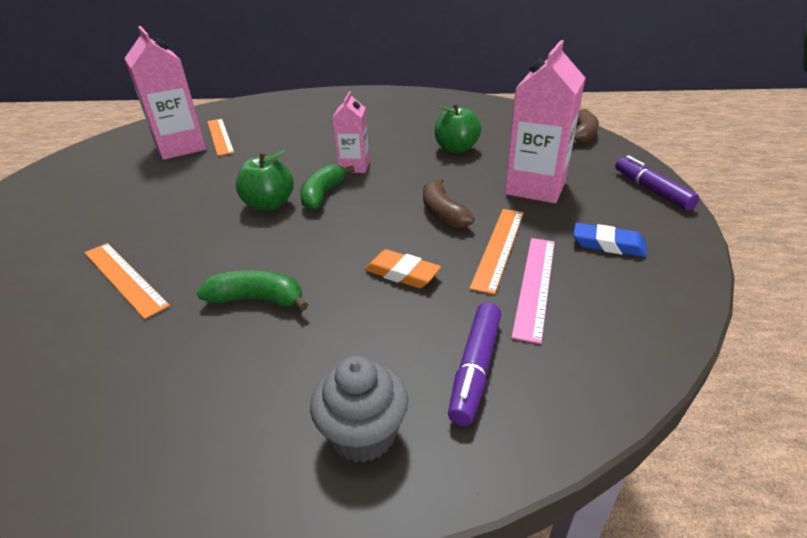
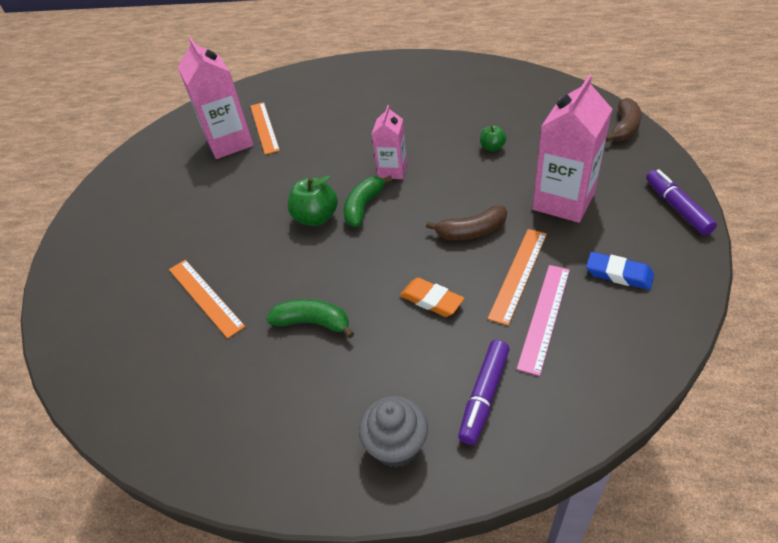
camera: 10 degrees right, 10 degrees up
brown banana [423,177,475,228] -> brown banana turned 90 degrees counterclockwise [426,205,507,240]
green apple [434,103,481,153] -> green apple [480,125,506,152], size x0.58

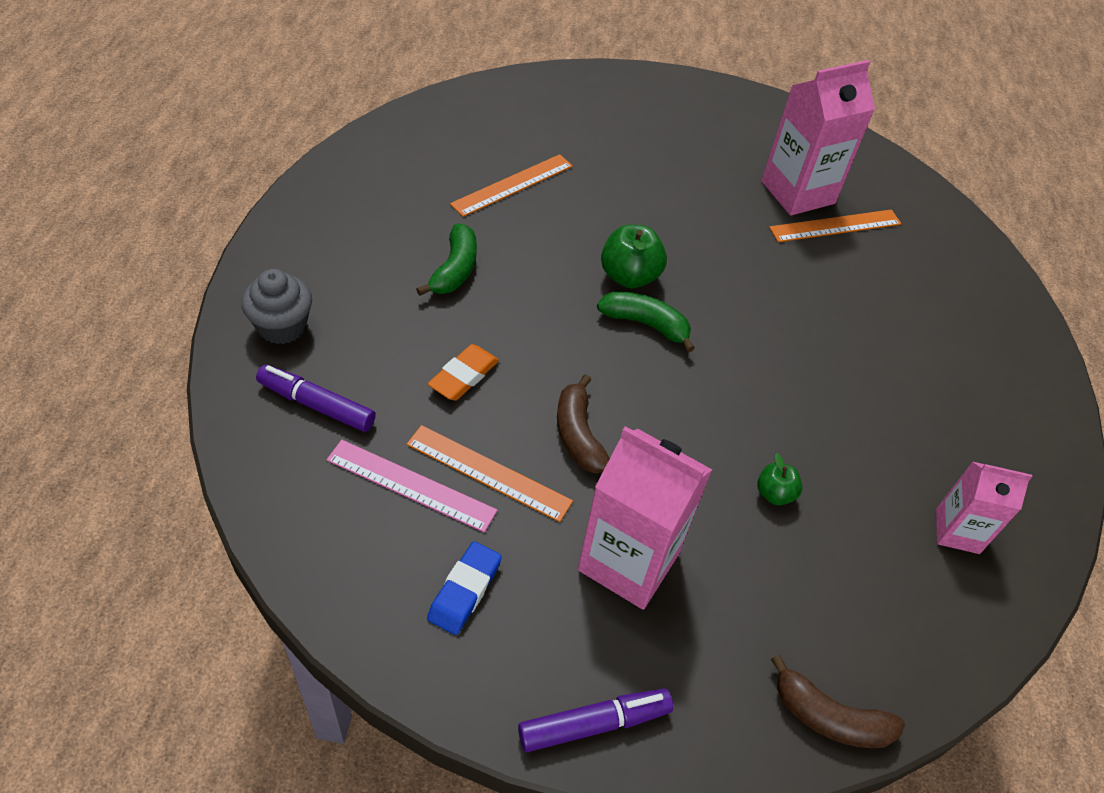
camera: 80 degrees right, 5 degrees up
pink carton [372,105,407,179] -> pink carton moved to [936,462,1032,554]

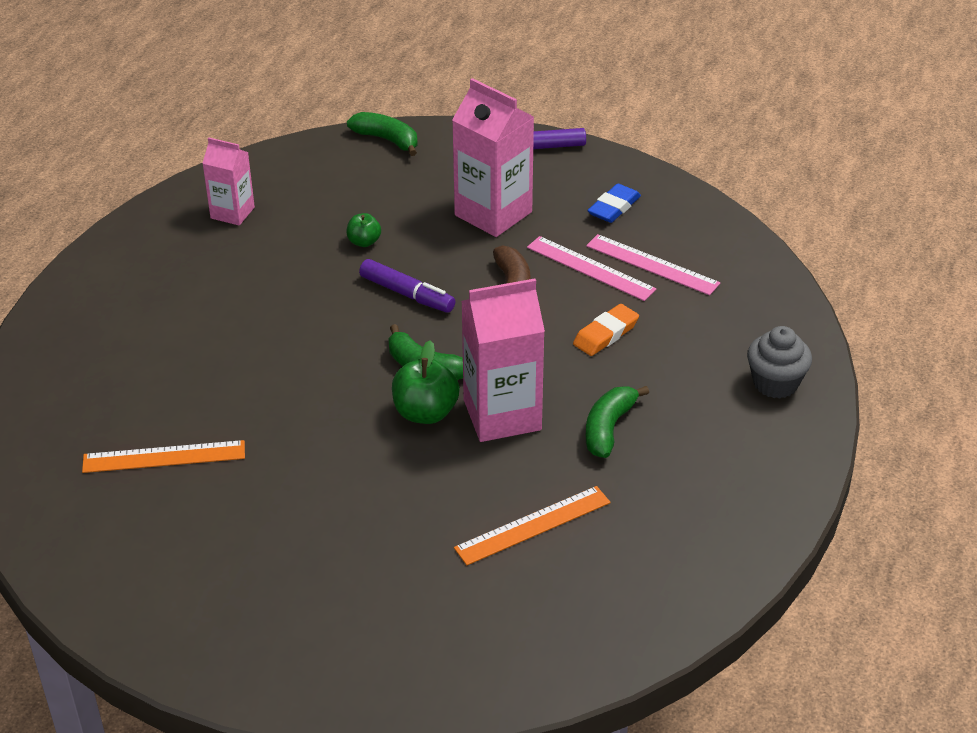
camera: 165 degrees left, 10 degrees down
purple marker [256,365,376,432] -> purple marker moved to [359,259,455,313]
orange ruler [407,425,573,522] -> pink ruler [527,236,657,301]
pink carton [761,60,875,216] -> pink carton moved to [461,279,545,442]
brown banana [771,655,905,748] -> green banana [347,112,418,156]

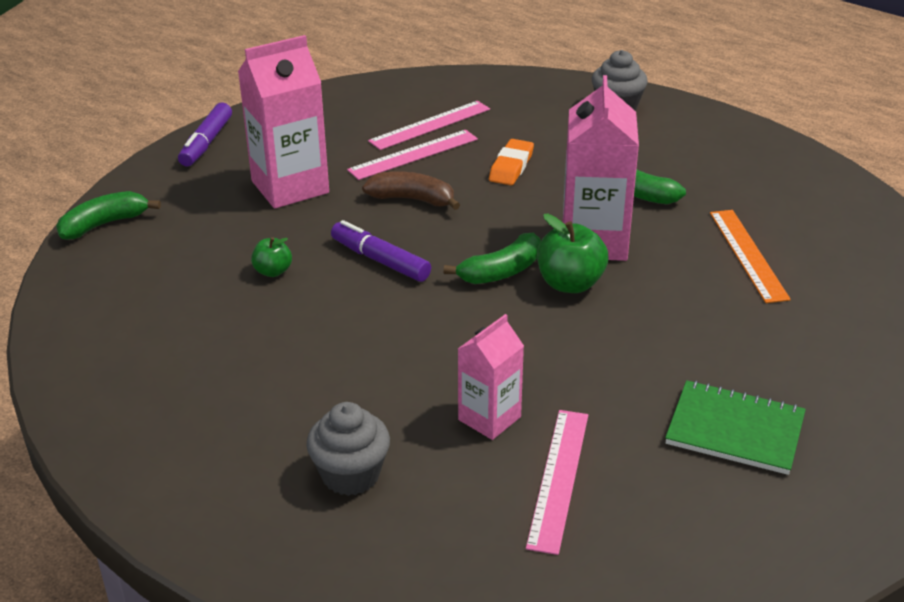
camera: 70 degrees left, 5 degrees down
orange ruler [82,440,245,473] -> pink ruler [526,410,588,555]
pink carton [202,138,255,226] -> pink carton moved to [458,314,524,440]
purple marker [359,259,455,313] -> purple marker turned 105 degrees counterclockwise [331,220,431,282]
orange eraser [573,304,639,356] -> orange eraser turned 45 degrees clockwise [489,139,534,185]
blue eraser [587,184,641,223] -> none
none -> grey cupcake [306,402,390,496]
none -> green notebook [665,380,806,475]

